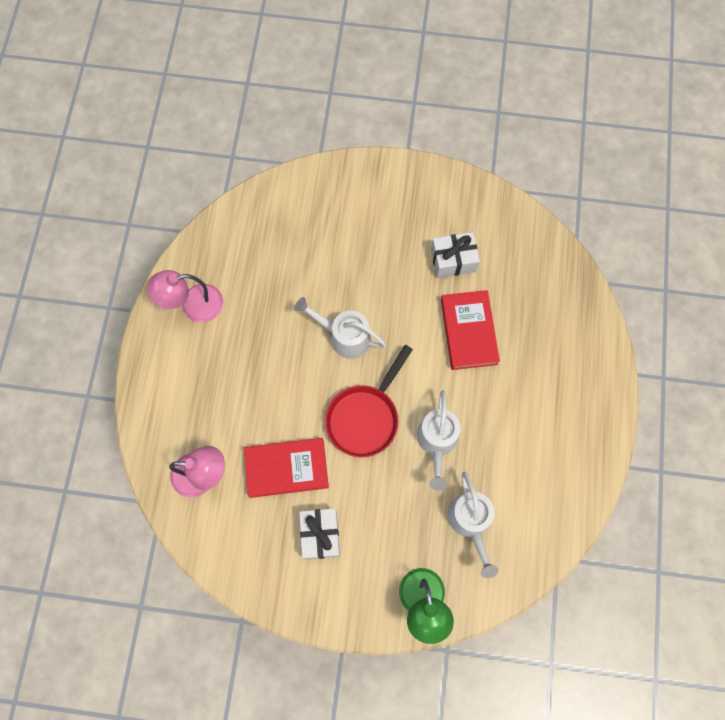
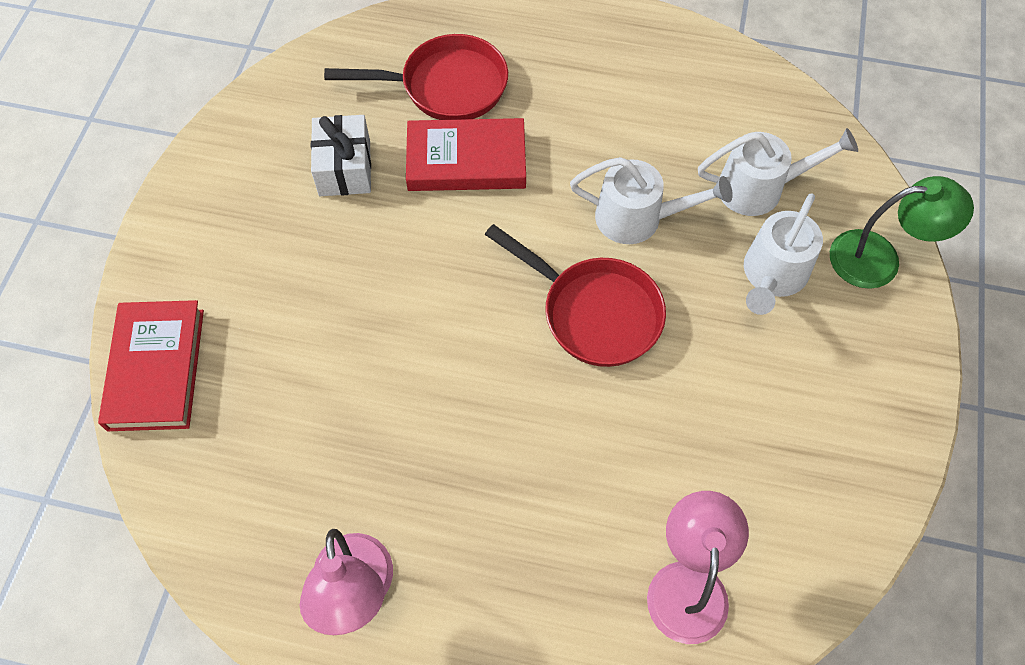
camera: 85 degrees left, 10 degrees down
red book [244,438,329,498] -> red book moved to [98,300,204,431]
white watering can [294,297,387,359] -> white watering can moved to [744,193,823,315]
white gift [299,508,340,560] -> none
none -> red pan [324,34,508,120]

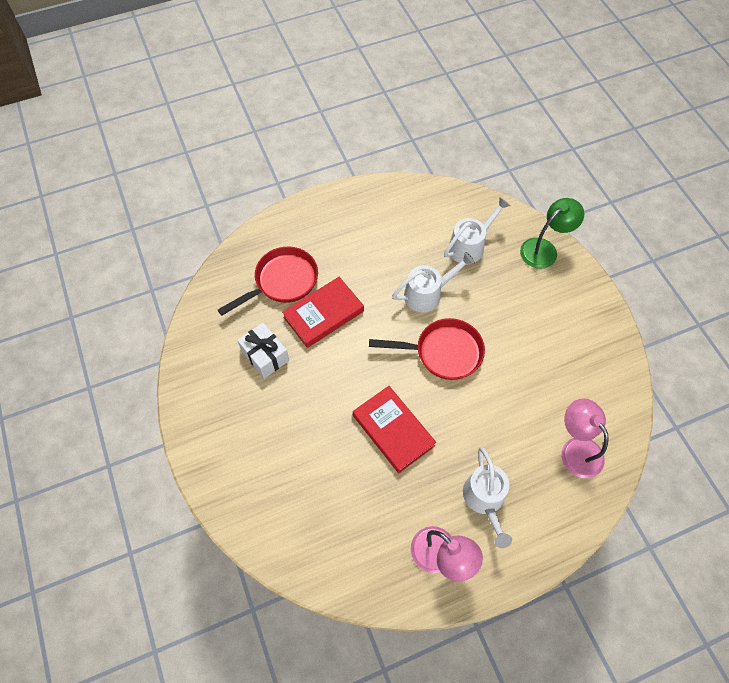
camera: 35 degrees left, 0 degrees up
red book [98,300,204,431] -> red book moved to [353,386,436,473]
white watering can [744,193,823,315] -> white watering can moved to [463,447,512,548]

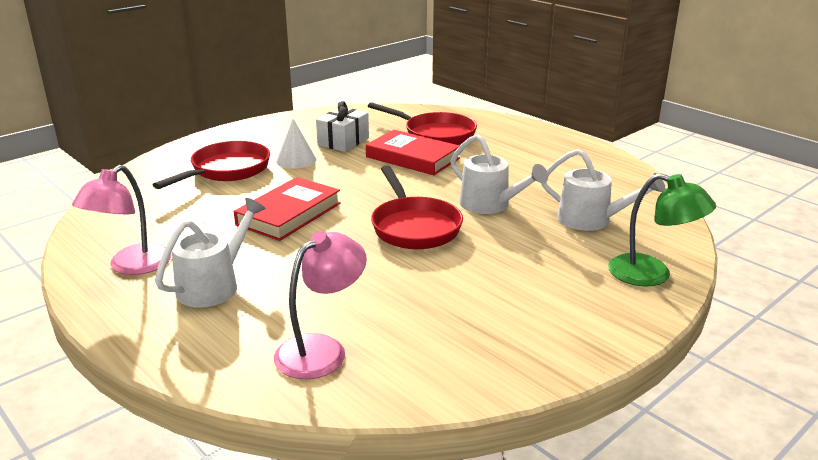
camera: 70 degrees right, 35 degrees down
white watering can [463,447,512,548] -> white watering can turned 150 degrees clockwise [155,198,266,308]
none -> red pan [153,141,270,189]
none -> white cone [276,119,316,169]

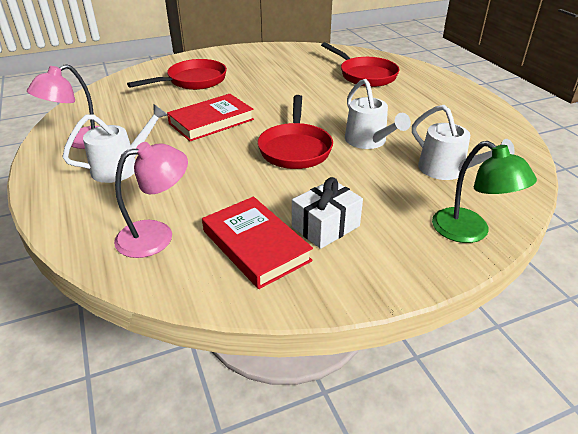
camera: 20 degrees right, 10 degrees up
white cone [276,119,316,169] -> none
white gift [316,101,369,152] -> white gift moved to [292,177,363,249]
red book [366,130,460,175] -> red book moved to [202,197,313,289]

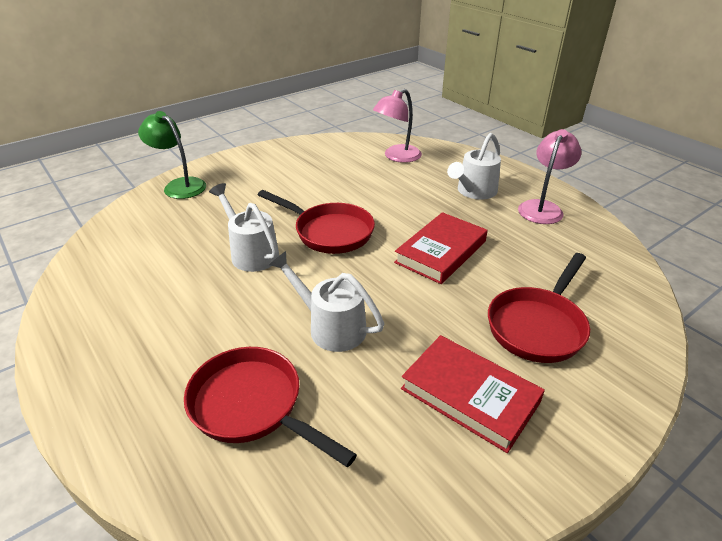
camera: 165 degrees right, 0 degrees up
red book [202,197,313,289] -> red book moved to [401,335,545,453]
red pan [258,95,333,169] -> red pan turned 135 degrees clockwise [258,190,375,254]
white gift [292,177,363,249] -> none
white watering can [412,105,515,180] -> white watering can moved to [269,251,384,352]

